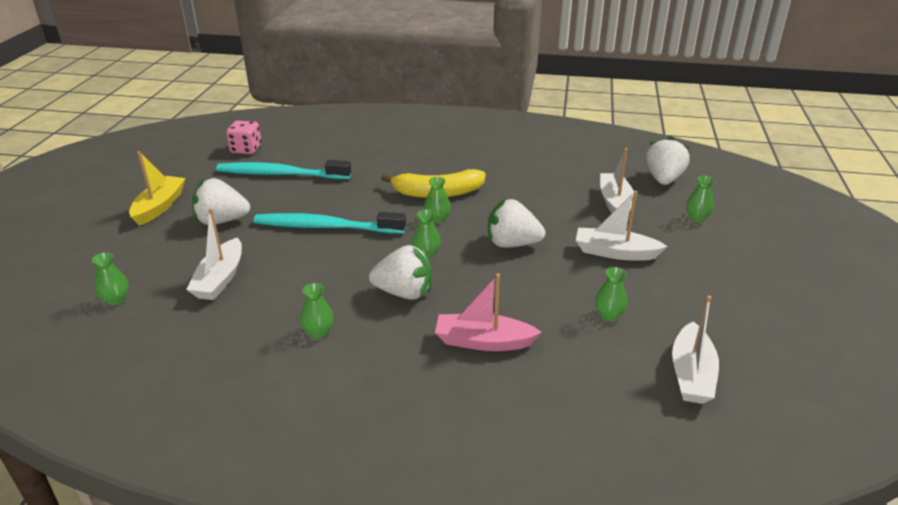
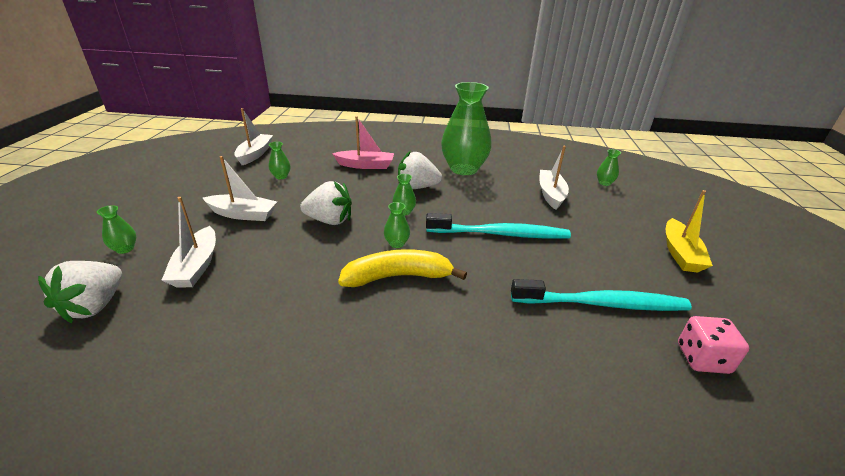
camera: 175 degrees right, 0 degrees up
white strawberry [192,178,250,225] -> none
green vase [300,283,334,338] -> green vase [441,82,492,175], size x2.49

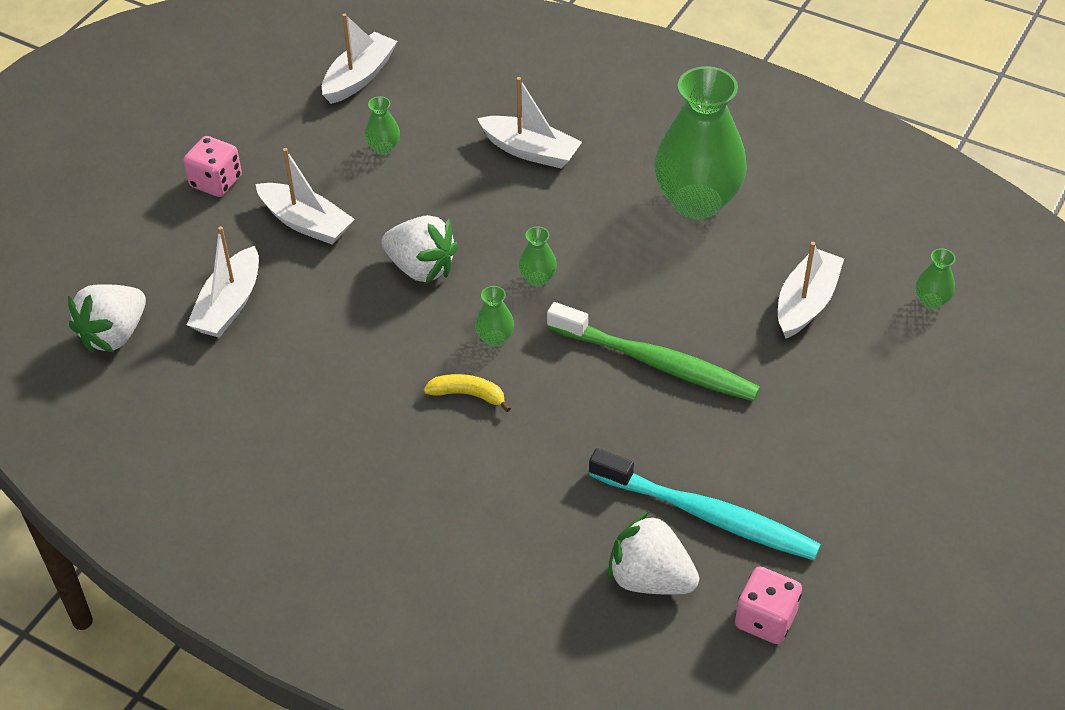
camera: 25 degrees right, 15 degrees up
green vase [97,205,136,254] -> none
pink boat [332,116,394,169] -> white boat [477,77,582,169]
yellow banana [338,249,467,287] -> yellow banana [424,374,511,412], size x0.53
white strawberry [398,151,442,189] -> white strawberry moved to [607,511,699,595]
turquoise toothbrush [426,213,571,239] -> green toothbrush [547,302,760,401]
yellow boat [666,190,713,273] -> none
none -> pink dice [183,136,242,197]

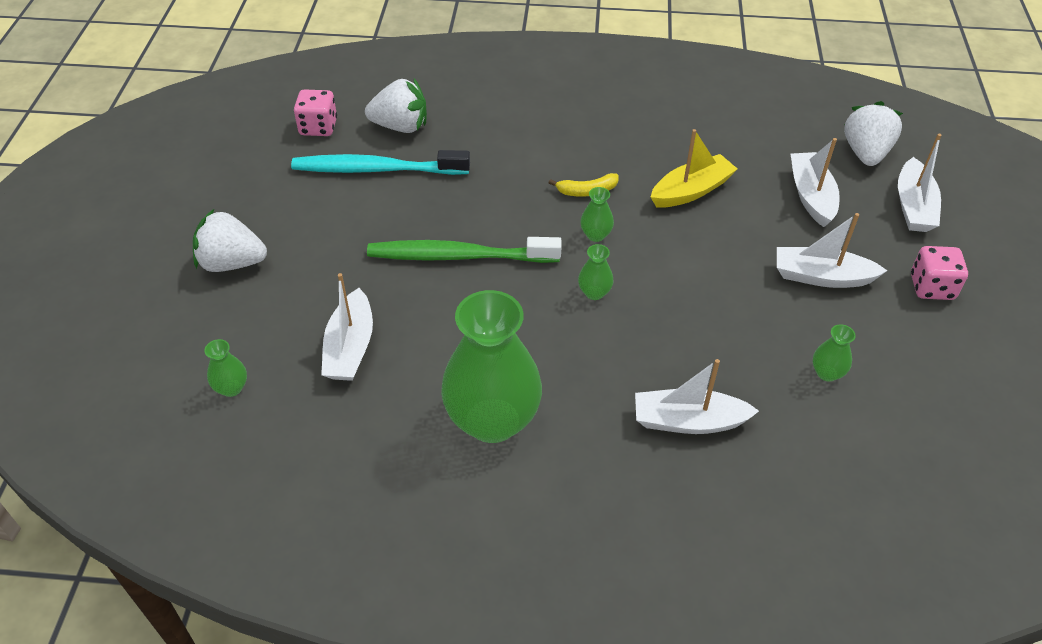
camera: 155 degrees right, 0 degrees up
white boat [322,13,397,104] -> white boat moved to [898,133,942,232]
white strawberry [381,215,458,284] -> white strawberry moved to [193,209,267,272]
none -> yellow boat [651,129,737,208]

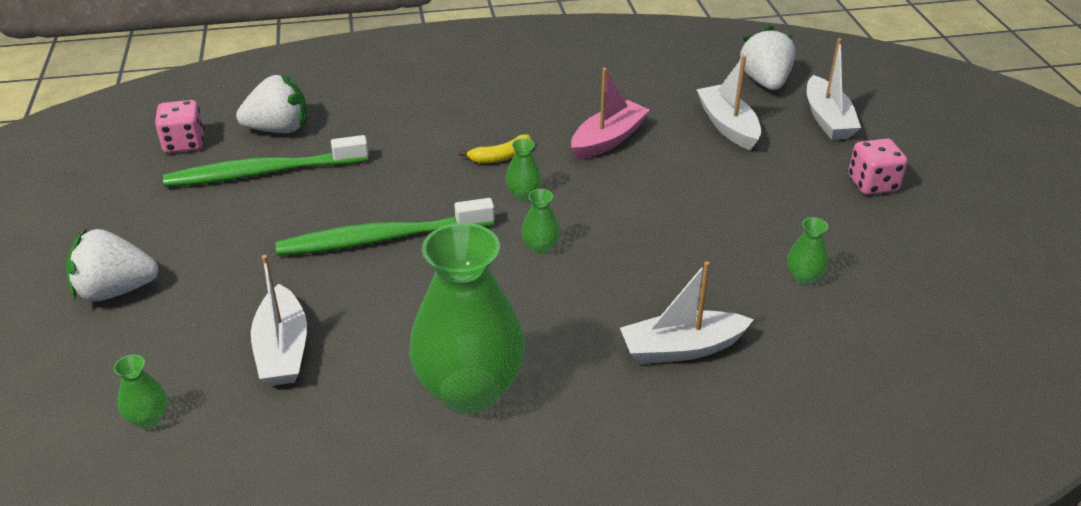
camera: 15 degrees left, 10 degrees down
turquoise toothbrush [291,150,470,175] -> green toothbrush [163,135,369,187]
yellow boat [651,129,737,208] -> pink boat [571,68,650,160]
white boat [777,213,887,288] -> none

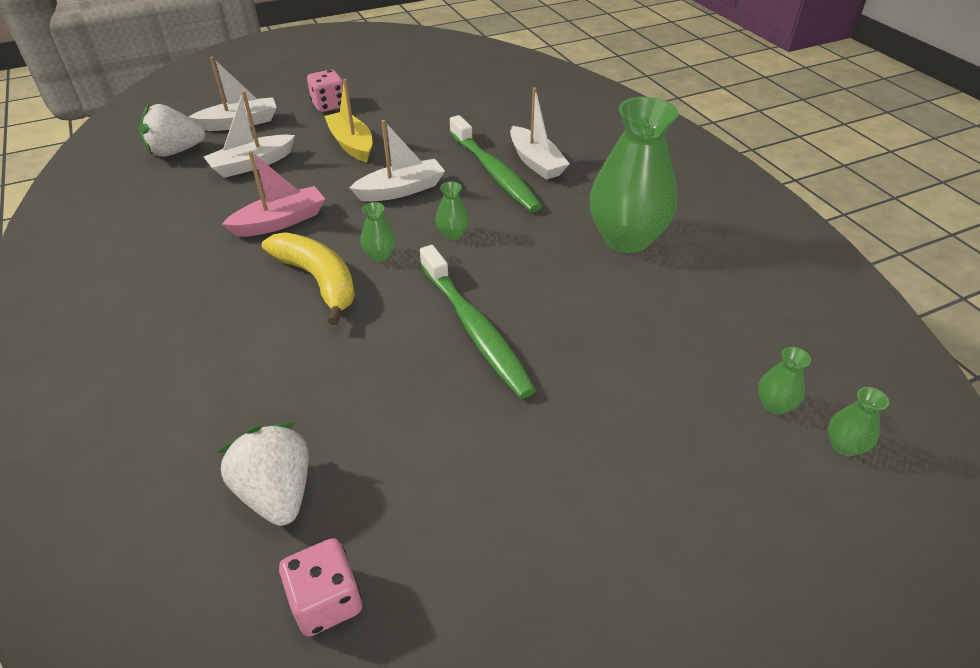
camera: 105 degrees left, 5 degrees up
white strawberry [66,229,159,301] -> none
green toothbrush [163,135,369,187] -> green toothbrush moved to [450,115,542,212]
white boat [251,255,307,386] -> white boat moved to [350,120,445,202]
yellow banana [458,134,531,163] -> yellow banana [262,232,355,325], size x1.89
pink boat [571,68,650,160] -> pink boat turned 120 degrees clockwise [222,151,325,237]
green vase [787,217,828,284] -> green vase moved to [828,387,889,456]
none -> yellow boat [324,79,372,162]

